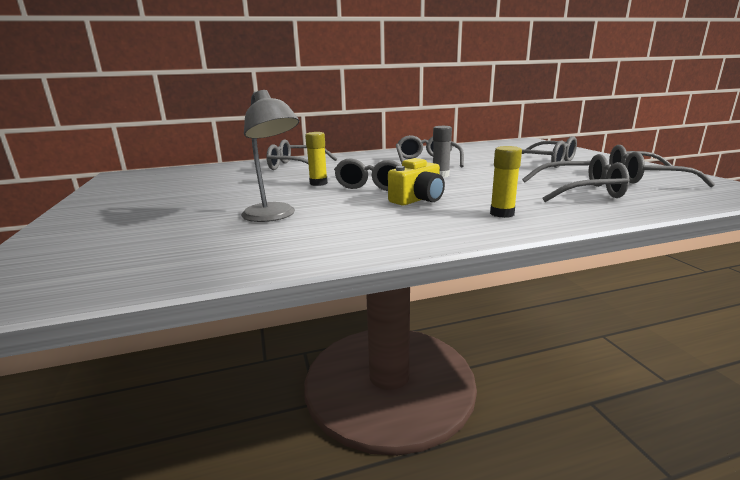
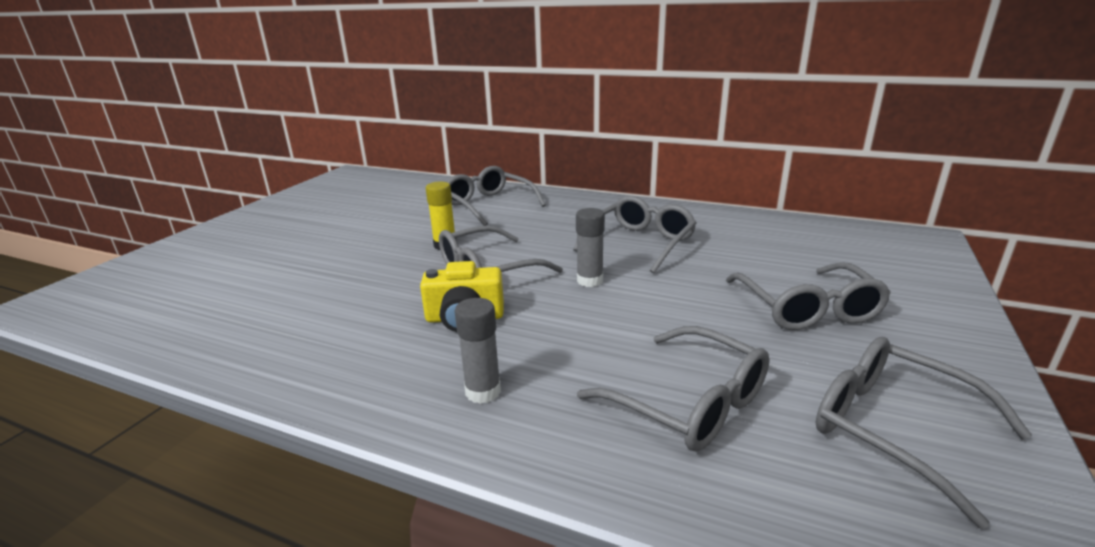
camera: 40 degrees right, 5 degrees up
grey lamp [241,90,299,222] -> none
yellow glue stick [490,146,522,218] -> grey glue stick [455,298,501,404]

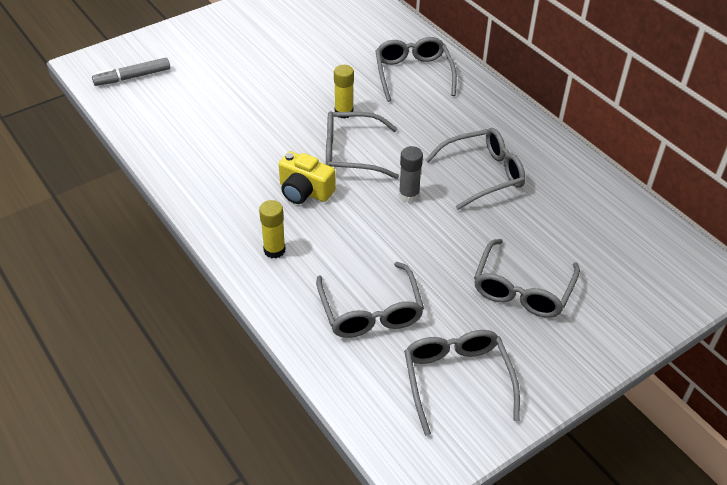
camera: 30 degrees right, 20 degrees up
grey glue stick [455,298,501,404] -> yellow glue stick [259,200,286,258]
none -> grey marker [92,58,170,86]

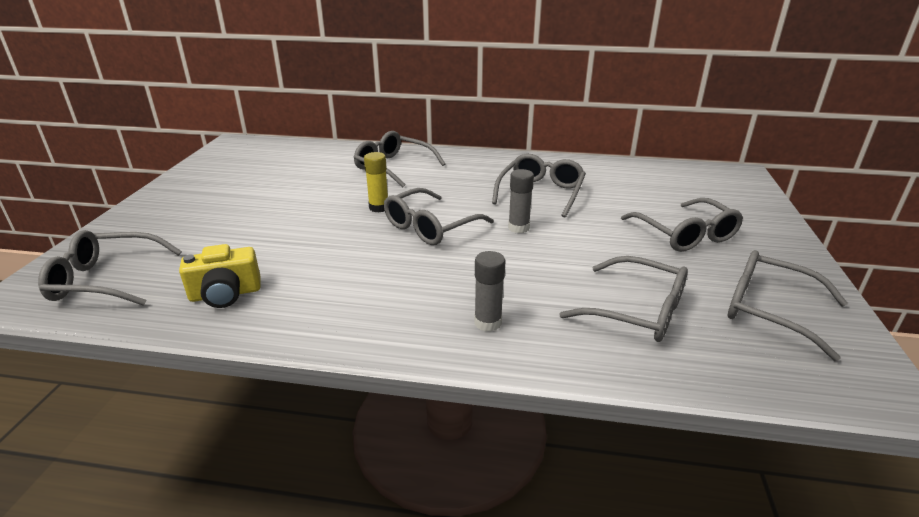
camera: 45 degrees left, 15 degrees down
grey marker [92,58,170,86] -> grey glasses [38,230,182,306]
yellow glue stick [259,200,286,258] -> grey glue stick [474,251,505,332]
yellow camera [279,151,335,204] -> yellow camera moved to [179,244,261,308]

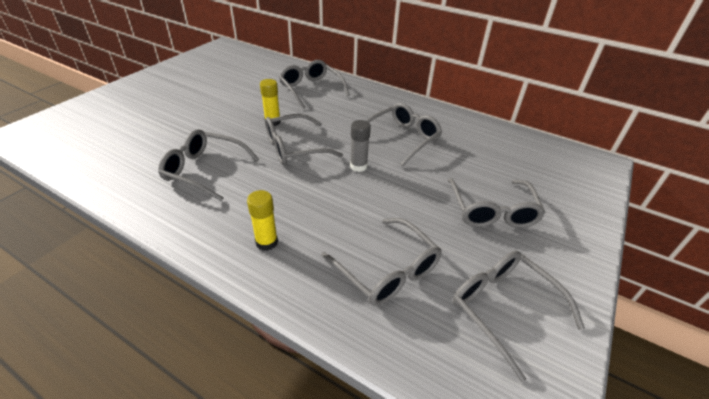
camera: 20 degrees right, 10 degrees up
grey glasses [38,230,182,306] -> grey glasses moved to [158,129,259,201]
yellow camera [179,244,261,308] -> none
grey glue stick [474,251,505,332] -> yellow glue stick [247,190,278,251]

